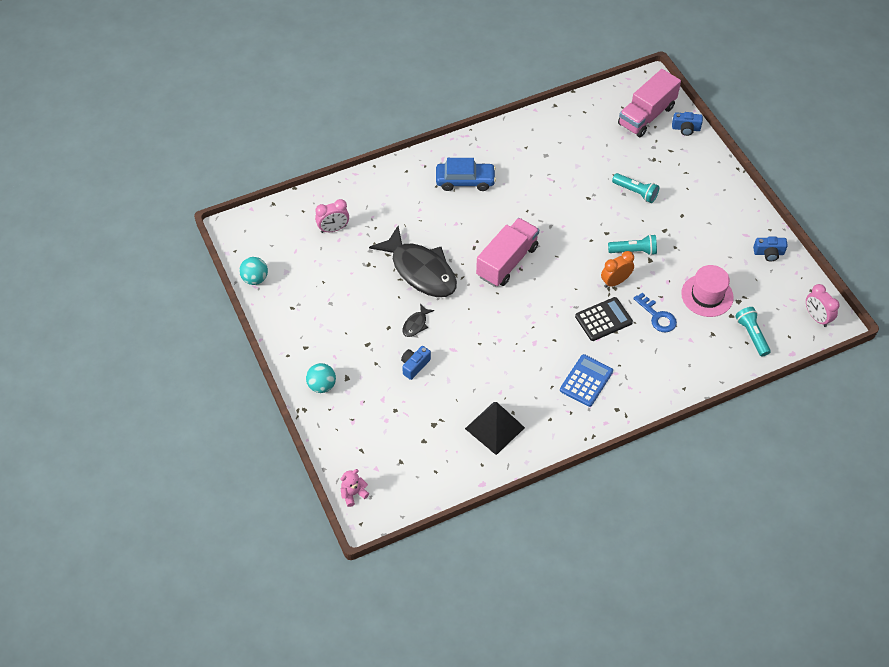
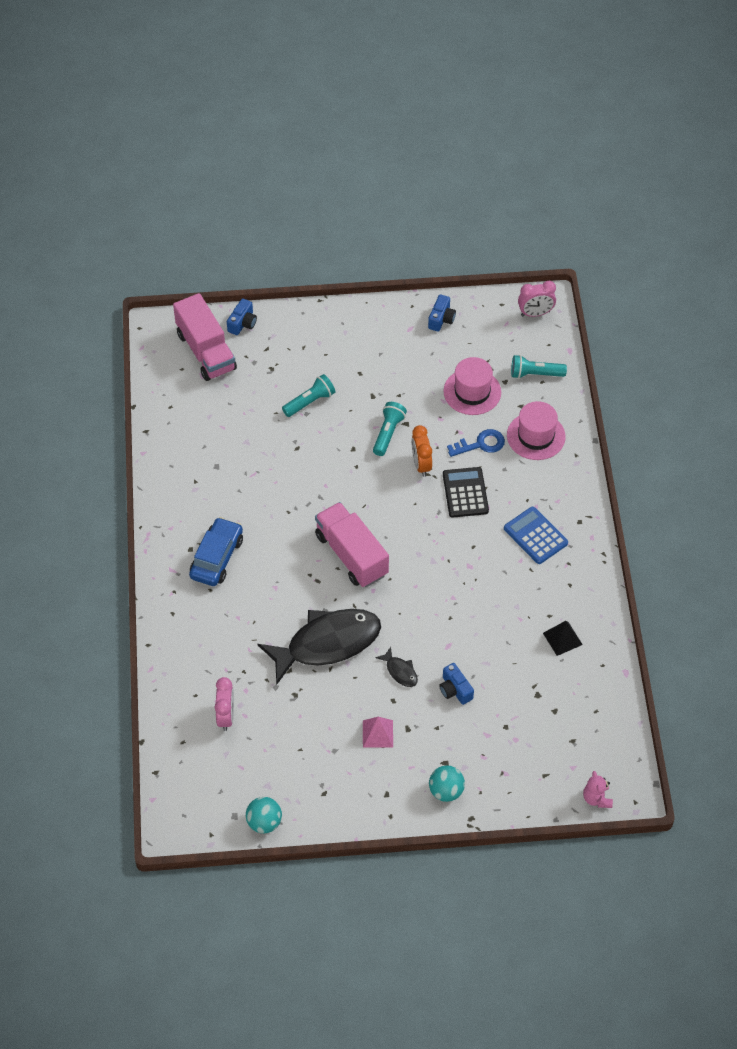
camera: 70 degrees left, 0 degrees up
black pyramid [465,402,525,455] -> black pyramid [543,621,583,656], size x0.61
none -> pink pyramid [363,717,393,748]
none -> pink hat [507,401,566,460]

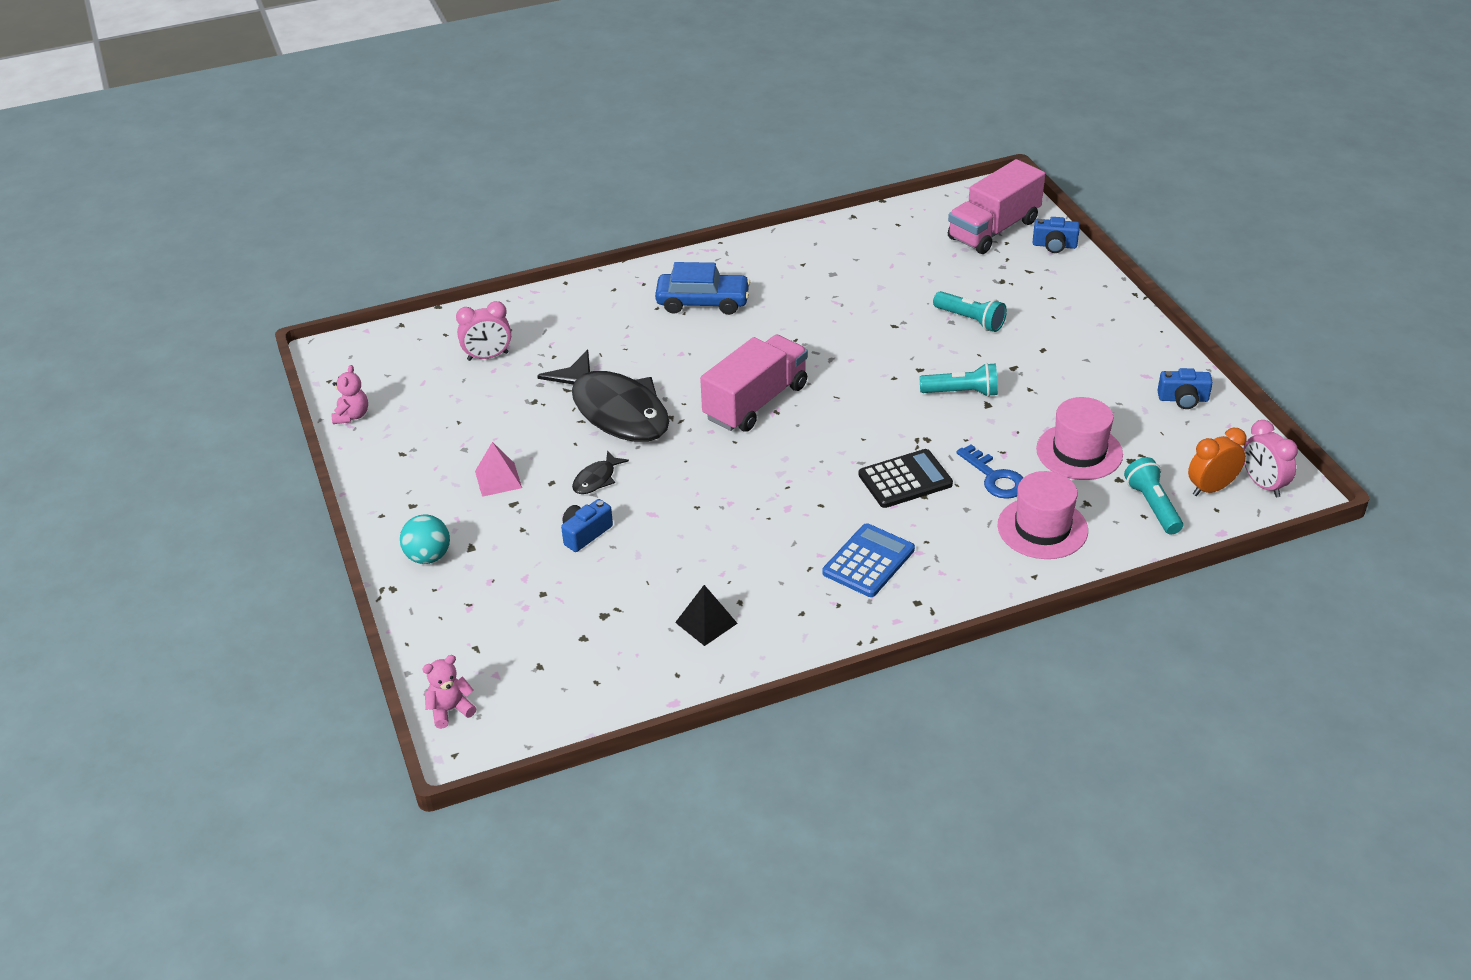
camera: 75 degrees right, 15 degrees down
turquoise ball [246,797,282,833] -> pink teddy bear [331,365,368,424]
orange clock [411,425,432,477] -> orange clock moved to [1188,428,1247,496]

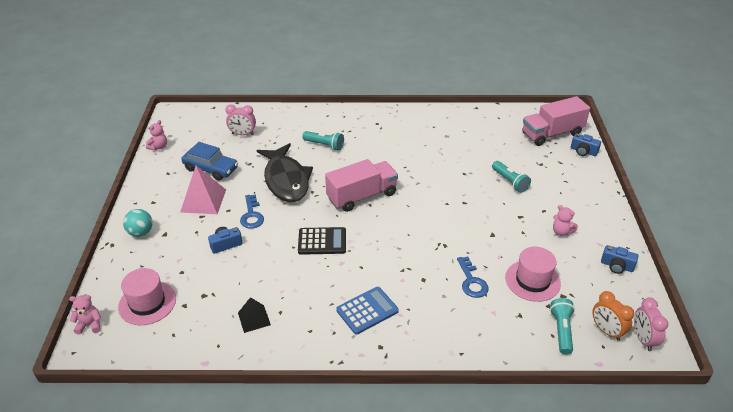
camera: 20 degrees right, 0 degrees up
pink pyramid [475,442,522,497] -> pink pyramid [180,165,226,214], size x1.64
black fish [572,450,629,494] -> blue key [240,194,264,229]
blue car [655,262,750,315] -> blue car moved to [181,142,238,181]
black calculator [859,449,953,508] -> black calculator moved to [298,227,346,255]
turquoise flashlight [919,363,998,397] -> turquoise flashlight moved to [302,131,344,151]
pink hat [997,471,1088,559] -> pink hat moved to [118,268,176,325]
orange clock [1188,428,1247,496] -> orange clock turned 120 degrees counterclockwise [592,291,634,341]
none -> pink teddy bear [553,205,578,236]

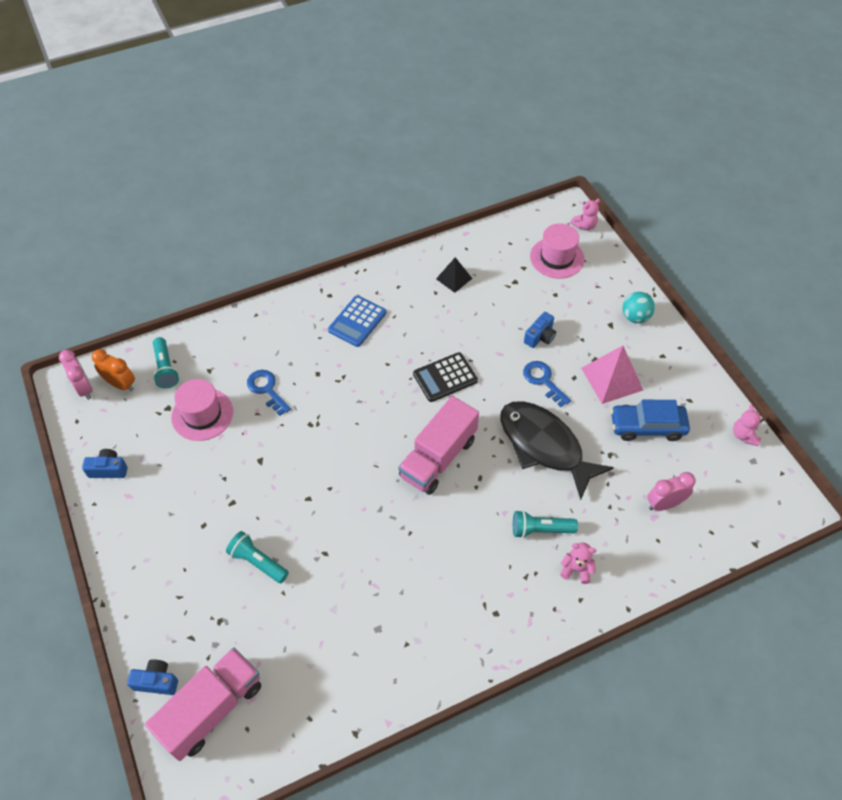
camera: 155 degrees right, 15 degrees up
pink teddy bear [553,205,578,236] -> pink teddy bear moved to [560,542,596,584]

